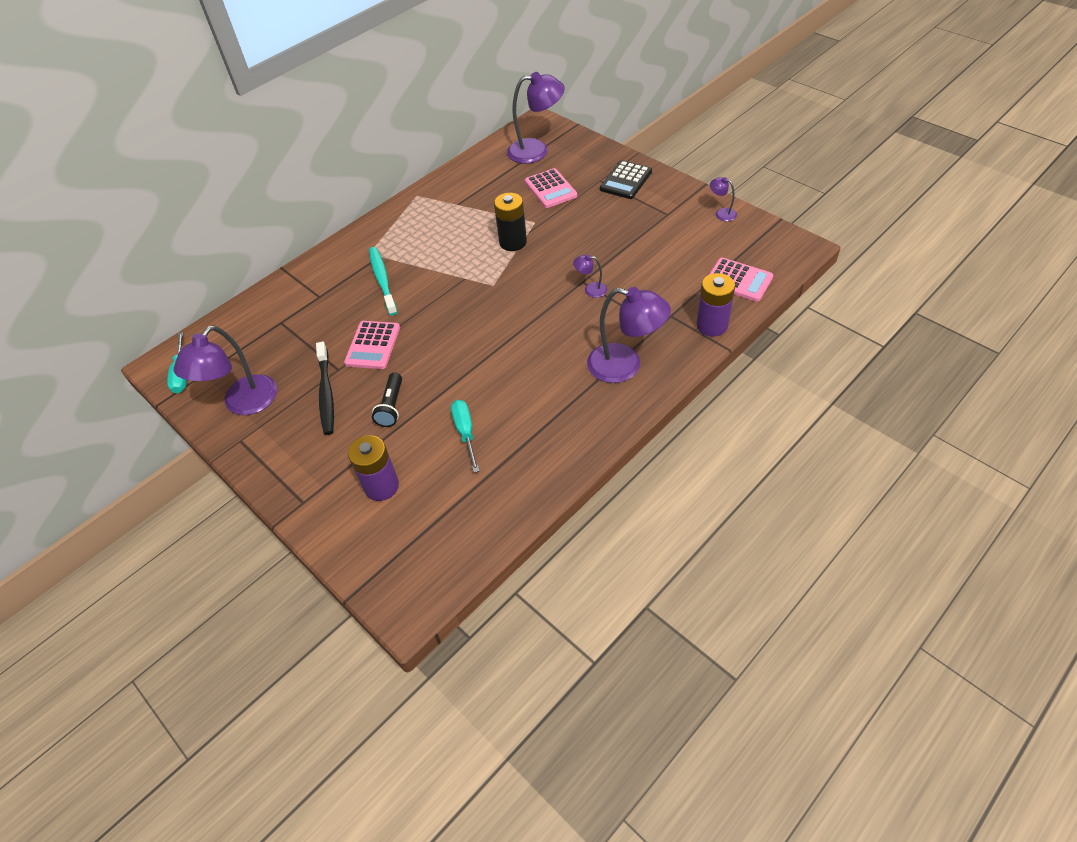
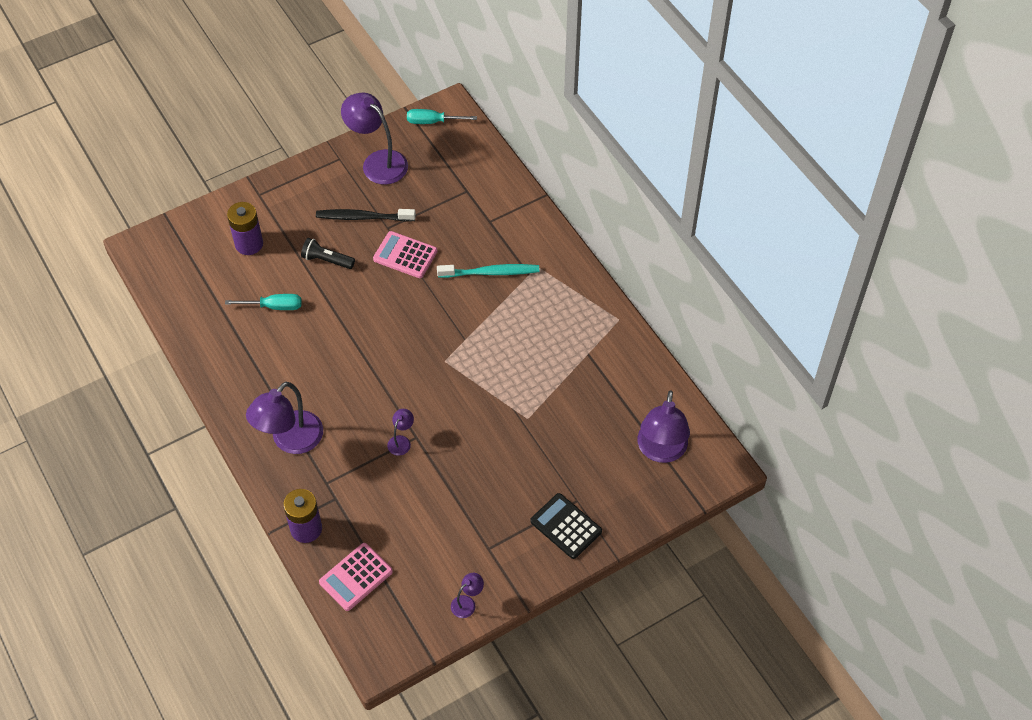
camera: 100 degrees right, 5 degrees up
black battery [494,193,527,251] -> none
pink calculator [525,168,577,208] -> none

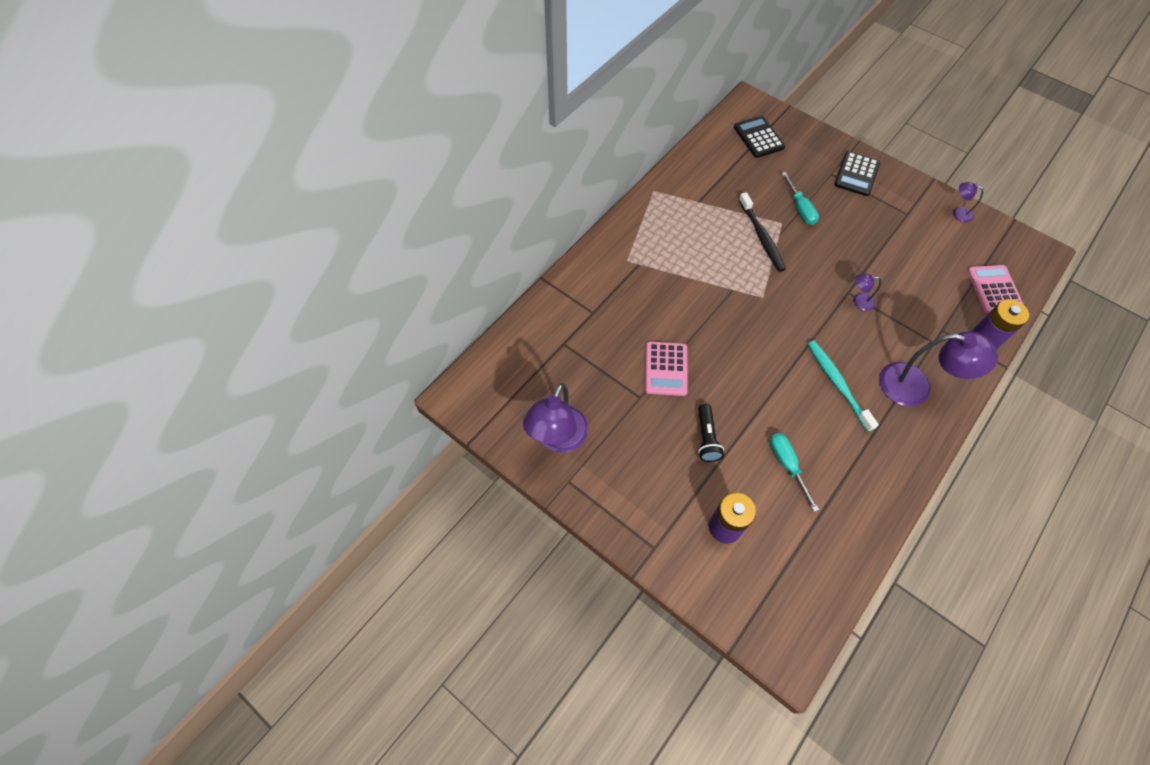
camera: 110 degrees left, 5 degrees up
black toothbrush [316,209,416,222] -> black toothbrush moved to [739,192,786,272]
pink calculator [319,543,393,611] -> pink calculator turned 120 degrees counterclockwise [967,265,1024,313]
turquoise screwdriver [407,109,477,124] -> turquoise screwdriver moved to [782,172,819,225]
turquoise toothbrush [437,264,539,278] -> turquoise toothbrush moved to [808,340,879,432]
purple lamp [638,390,690,463] -> black calculator [734,116,785,158]

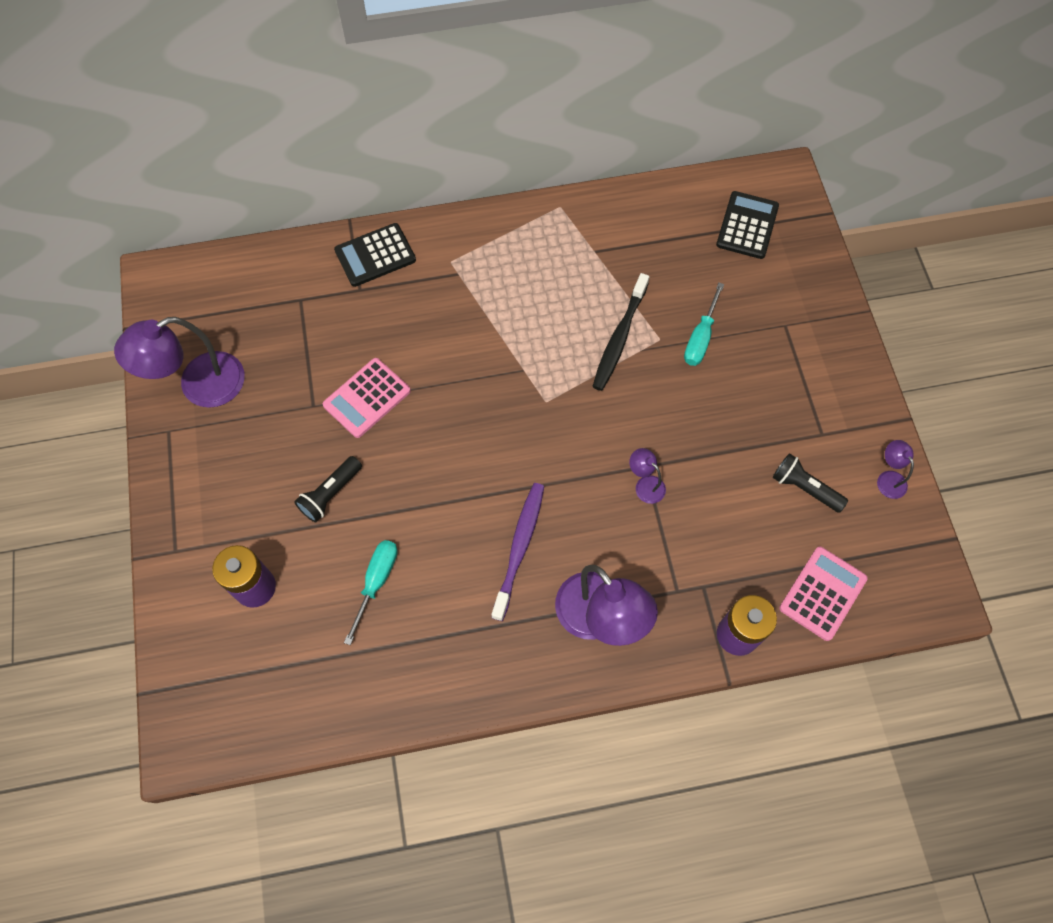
camera: 40 degrees right, 5 degrees up
turquoise toothbrush [808,340,879,432] -> purple toothbrush [491,483,544,621]
black calculator [834,151,880,196] -> black calculator moved to [334,223,416,287]
none -> black flashlight [773,453,848,513]

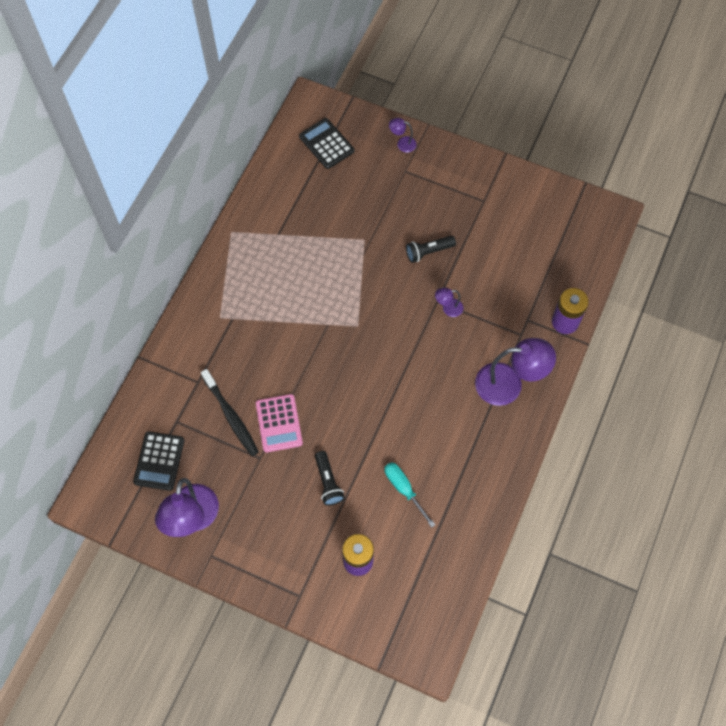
camera: 55 degrees left, 0 degrees up
black calculator [334,223,416,287] -> black calculator moved to [133,431,184,491]
purple toothbrush [491,483,544,621] -> none
black toothbrush [592,273,649,391] -> black toothbrush moved to [201,369,259,456]
turquoise screwdriver [684,283,724,366] -> none
black flashlight [773,453,848,513] -> black flashlight moved to [406,236,456,263]
pink calculator [779,547,868,641] -> none
purple lamp [877,440,914,499] -> purple lamp moved to [389,118,417,153]

